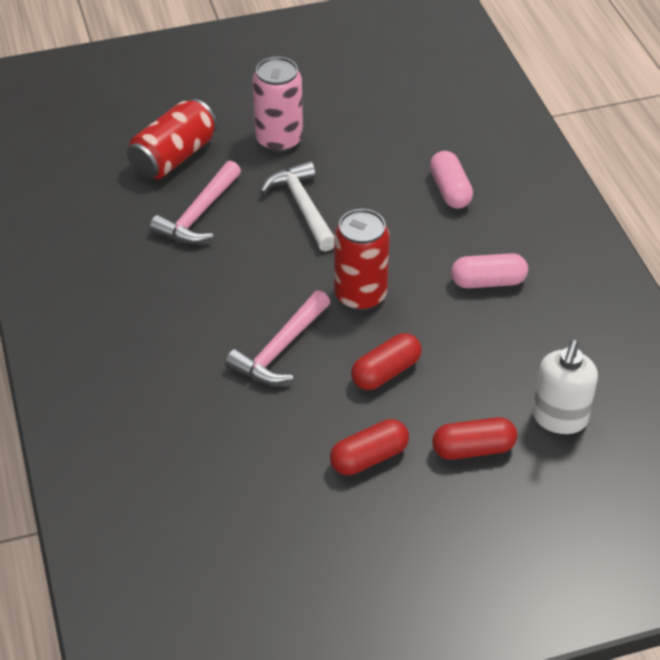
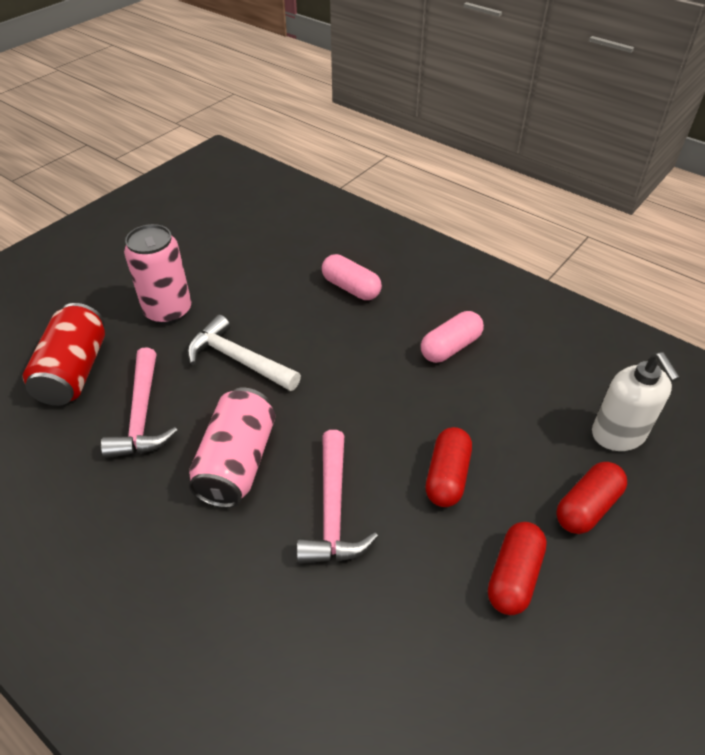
camera: 35 degrees left, 0 degrees up
red can [334,209,390,311] -> none
none -> pink can [189,388,275,508]

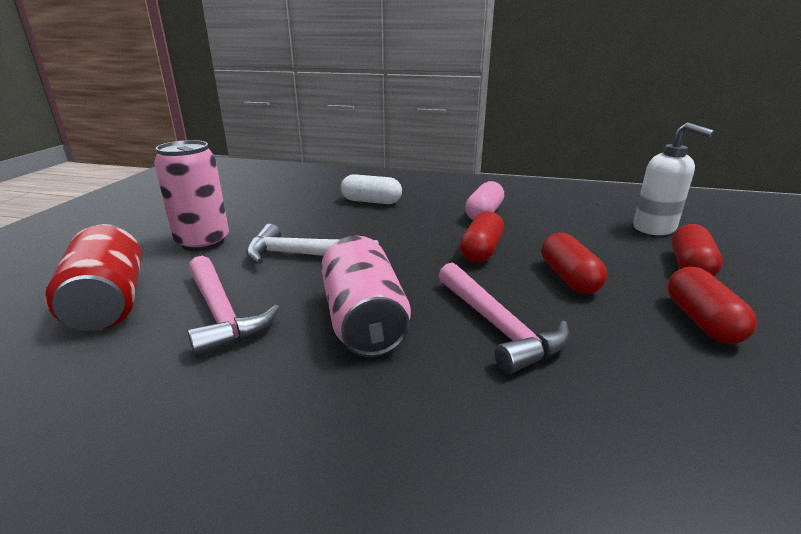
camera: 25 degrees left, 20 degrees down
pink capsule [322,254,382,300] -> white capsule [341,174,402,204]
none -> red capsule [460,211,504,263]

